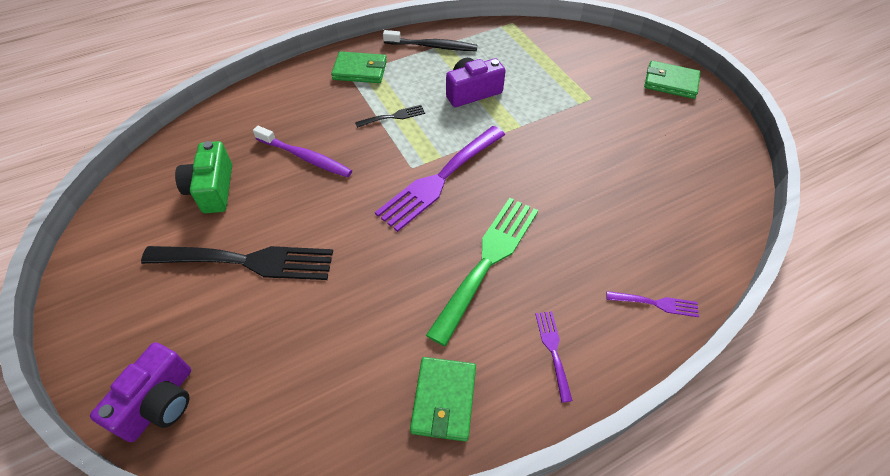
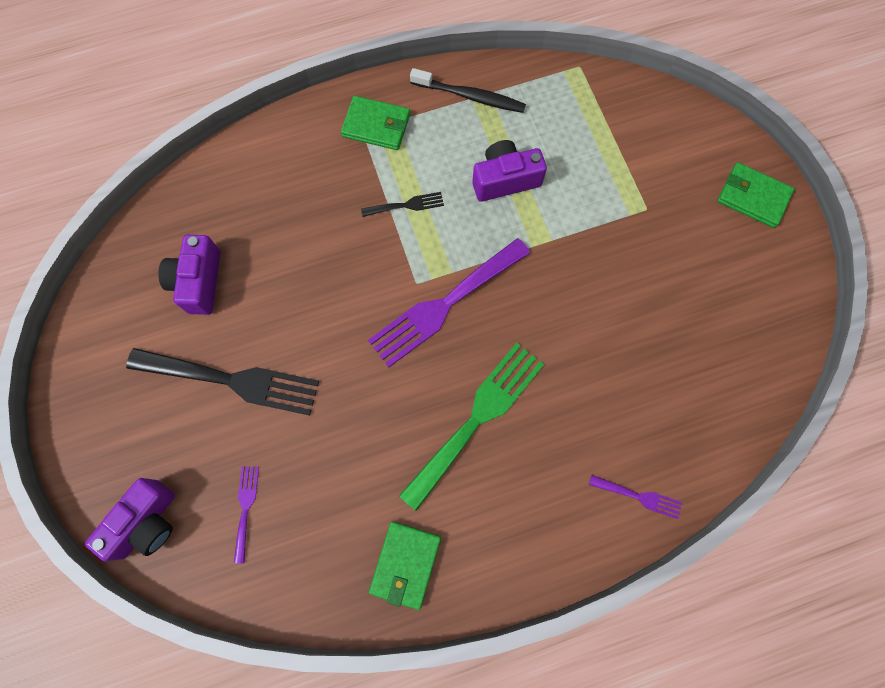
camera: 10 degrees right, 20 degrees up
green camera [175,141,232,213] -> purple camera [158,235,221,315]
purple toothbrush [253,126,352,177] -> none
purple fork [535,311,573,403] -> purple fork moved to [234,466,259,563]

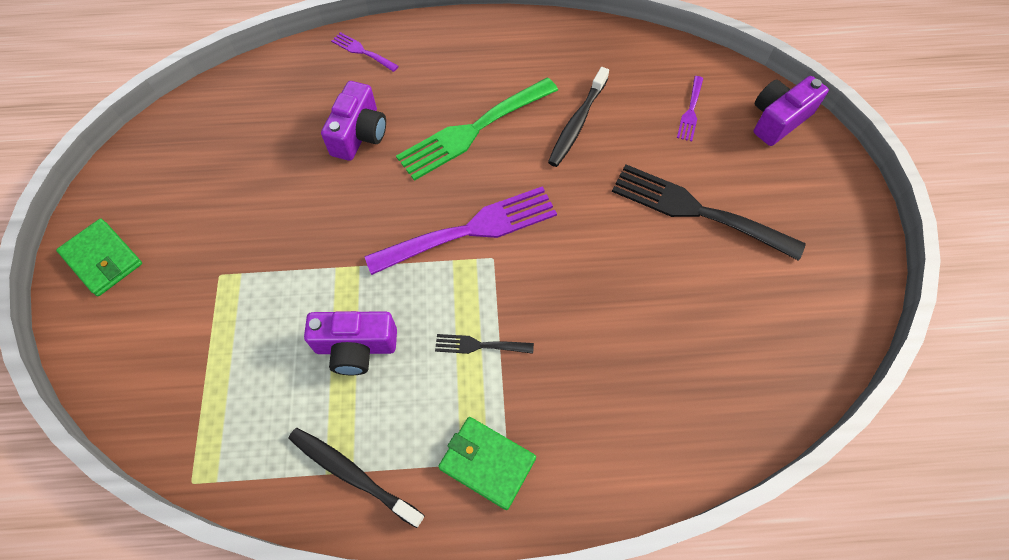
camera: 165 degrees left, 10 degrees down
purple camera [158,235,221,315] -> purple camera moved to [321,81,386,161]
green wallet [369,522,441,610] -> none
none -> black toothbrush [548,67,609,167]

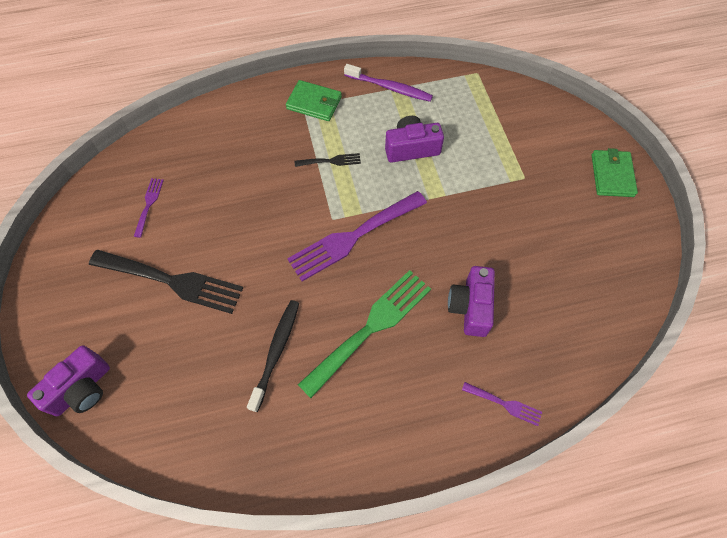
camera: 170 degrees right, 0 degrees up
green wallet [56,219,142,296] -> green wallet turned 60 degrees clockwise [592,148,638,197]
black toothbrush [288,428,425,528] -> purple toothbrush [344,64,433,102]
purple fork [677,76,704,142] -> purple fork moved to [134,178,164,238]

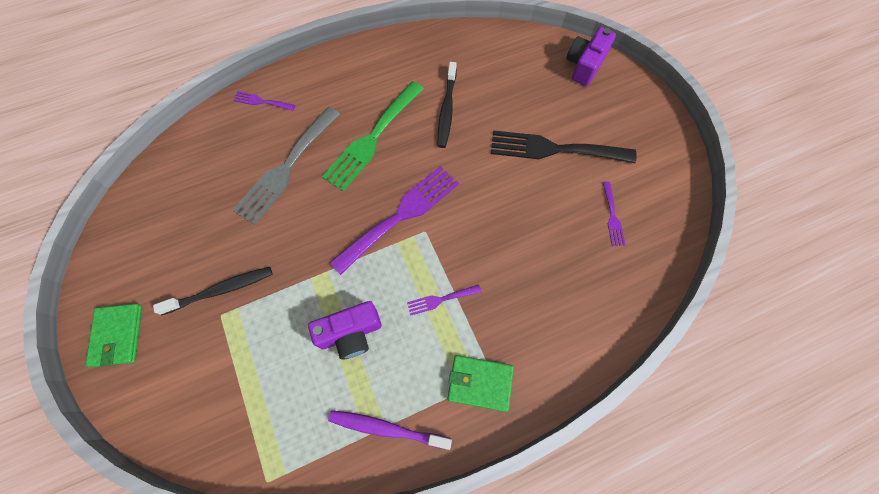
camera: 170 degrees right, 5 degrees up
black fork [295,153,361,167] -> purple fork [407,285,481,315]
purple camera [448,266,495,337] -> grey fork [233,107,340,225]
none -> black toothbrush [153,267,273,315]

